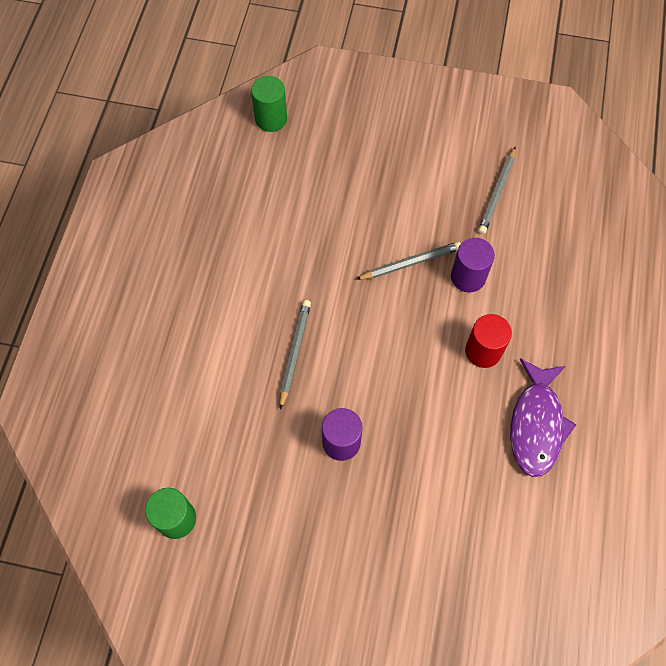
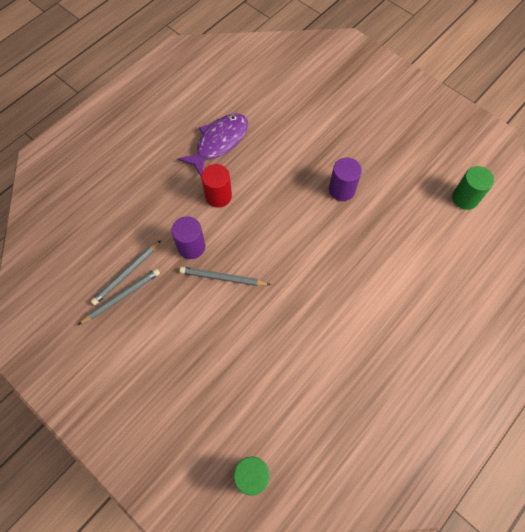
camera: 150 degrees left, 0 degrees up
grey pencil [280,300,311,410] -> grey pencil moved to [91,240,161,305]

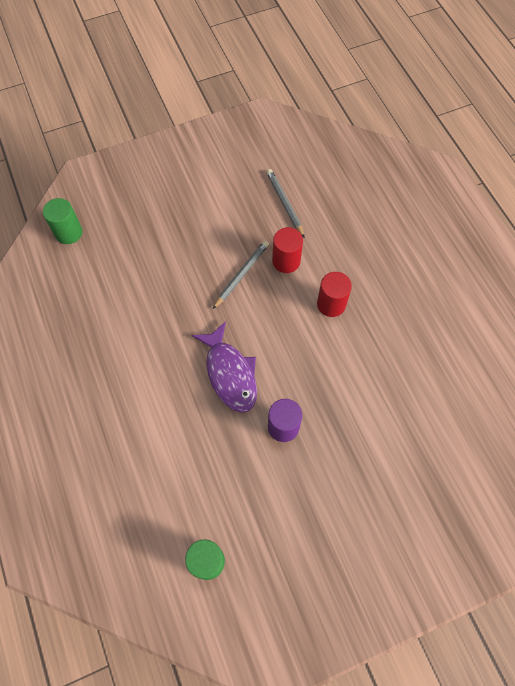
camera: 115 degrees right, 0 degrees up
grey pencil [78,269,160,325] -> none
purple cylinder [171,216,205,259] -> red cylinder [272,227,303,273]
purple fish [178,113,248,176] -> purple fish moved to [192,321,257,413]

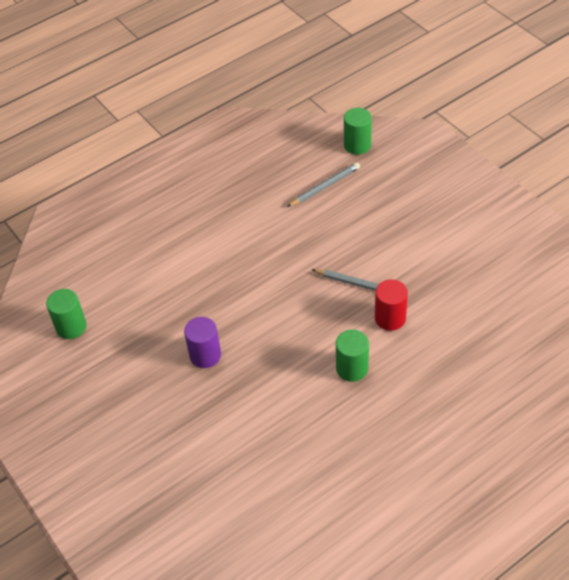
camera: 80 degrees right, 15 degrees down
purple fish [192,321,257,413] -> none
grey pencil [266,169,305,238] -> grey pencil moved to [287,162,360,207]
red cylinder [317,272,352,317] -> green cylinder [336,329,369,382]

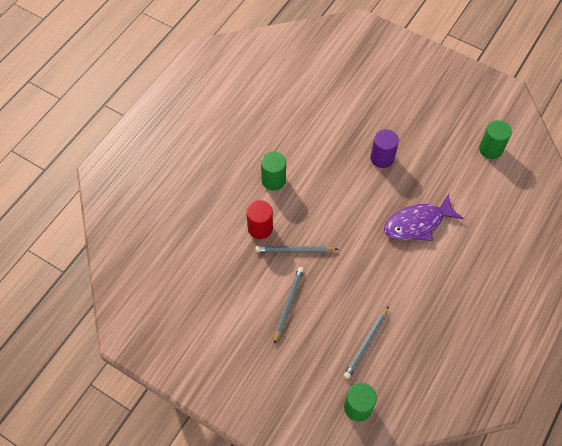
camera: 155 degrees right, 10 degrees up
none -> grey pencil [274,267,304,344]
none -> purple fish [384,194,463,241]

